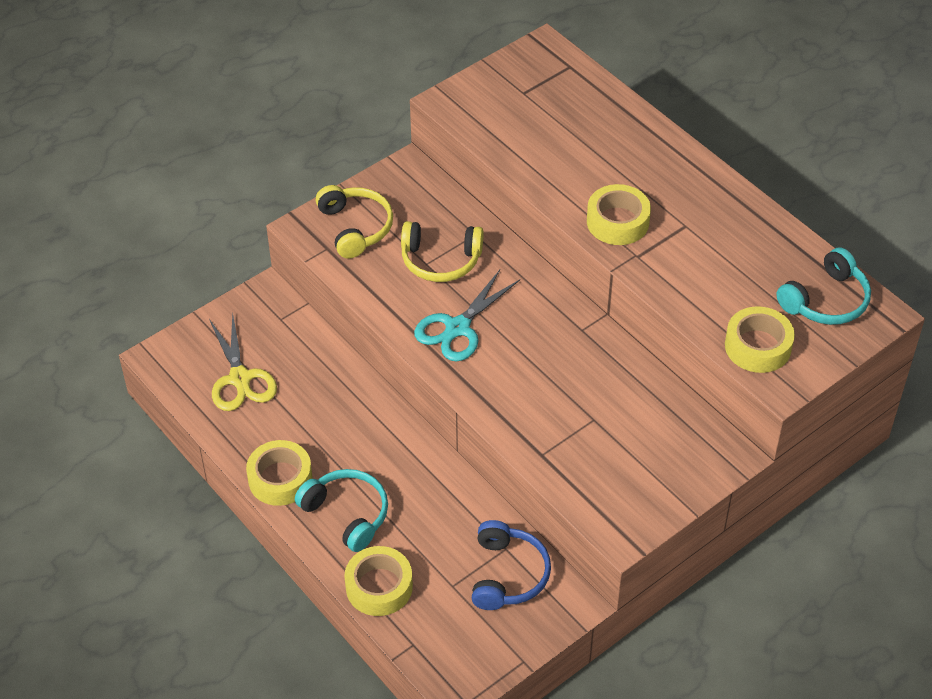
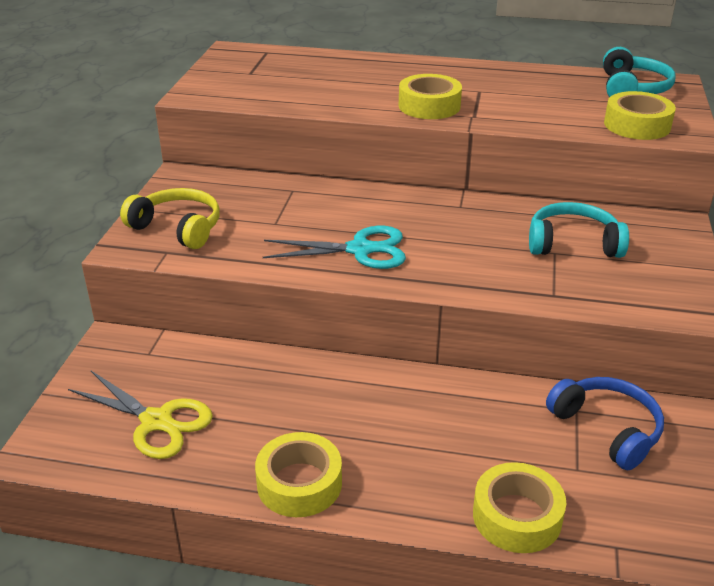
camera: 40 degrees left, 15 degrees down
turquoise headphones [295,469,388,552] -> turquoise headphones moved to [529,202,629,258]
yellow headphones [401,221,484,282] -> none
turquoise scissors [414,270,520,362] -> turquoise scissors turned 90 degrees counterclockwise [263,226,406,269]

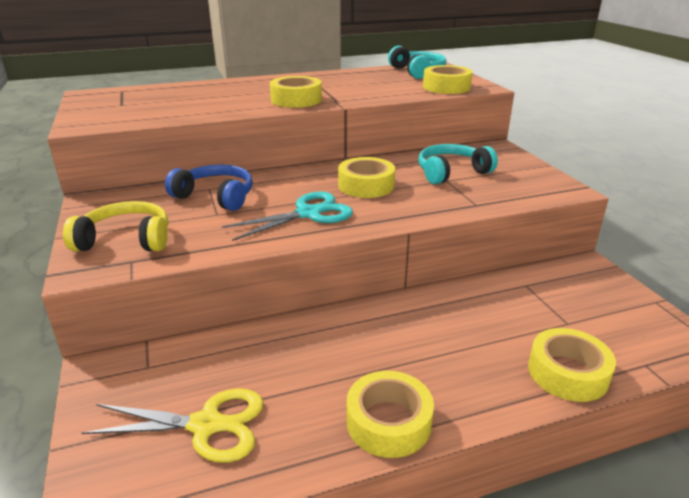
camera: 30 degrees left, 5 degrees down
blue headphones [546,377,664,470] -> blue headphones moved to [165,165,253,211]
none -> yellow tape [338,157,395,198]

